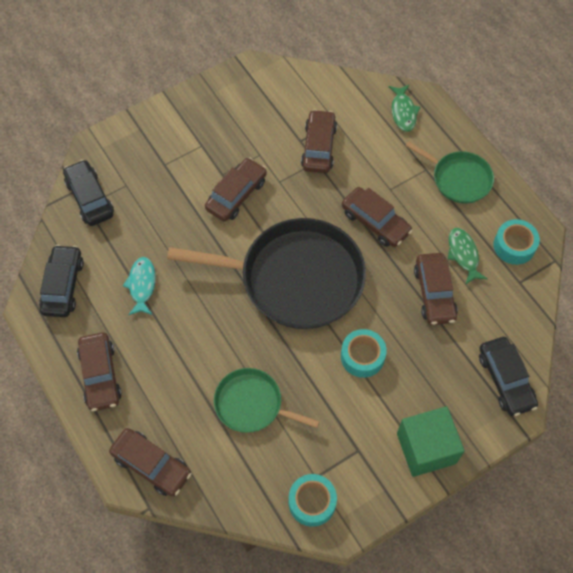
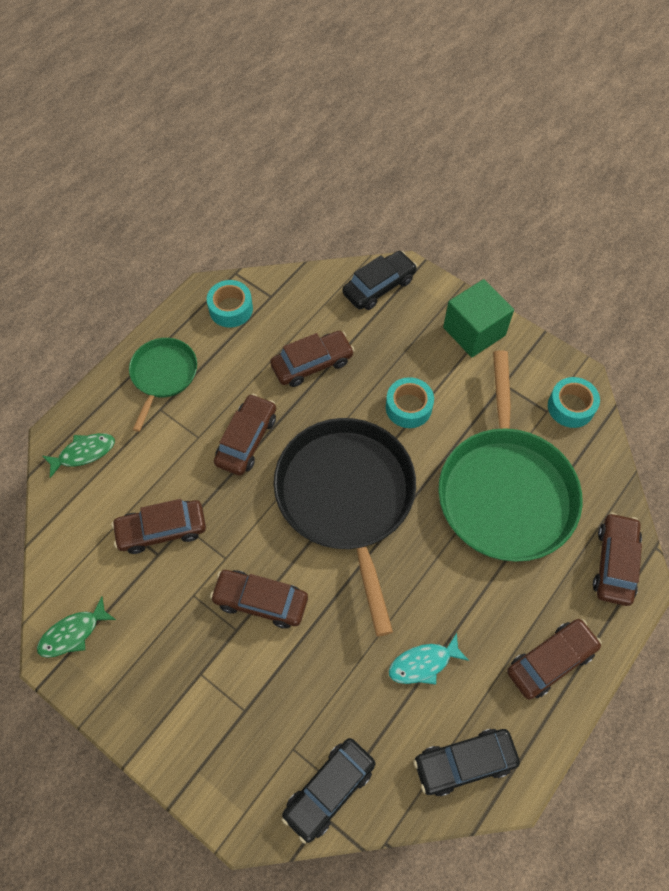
camera: 110 degrees left, 0 degrees up
green pan [214,368,320,433] -> green pan [438,350,583,562], size x1.93
green fish [448,228,488,284] -> green fish moved to [37,597,116,658]

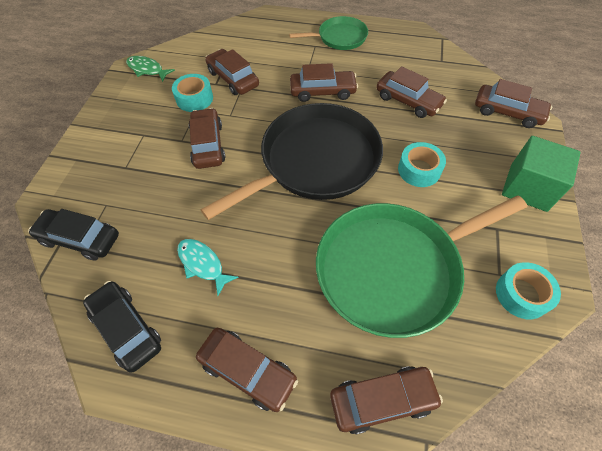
camera: 65 degrees right, 5 degrees down
green fish [42,433,115,478] -> none
turquoise tape [207,280,253,328] -> turquoise tape moved to [172,74,213,112]
black car [342,251,417,310] -> brown car [475,79,552,128]

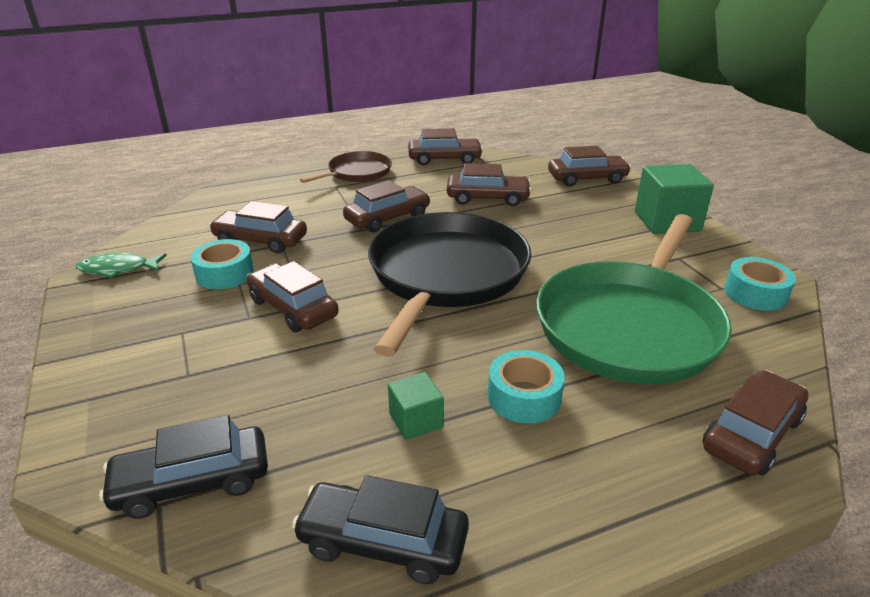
camera: 35 degrees left, 25 degrees down
turquoise fish [177,239,239,296] -> green cube [388,372,444,440]
brown car [196,328,298,412] -> brown car moved to [408,128,483,165]
green pan [289,16,368,50] -> brown pan [300,151,392,183]
turquoise tape [398,142,446,187] -> turquoise tape moved to [488,350,565,423]

